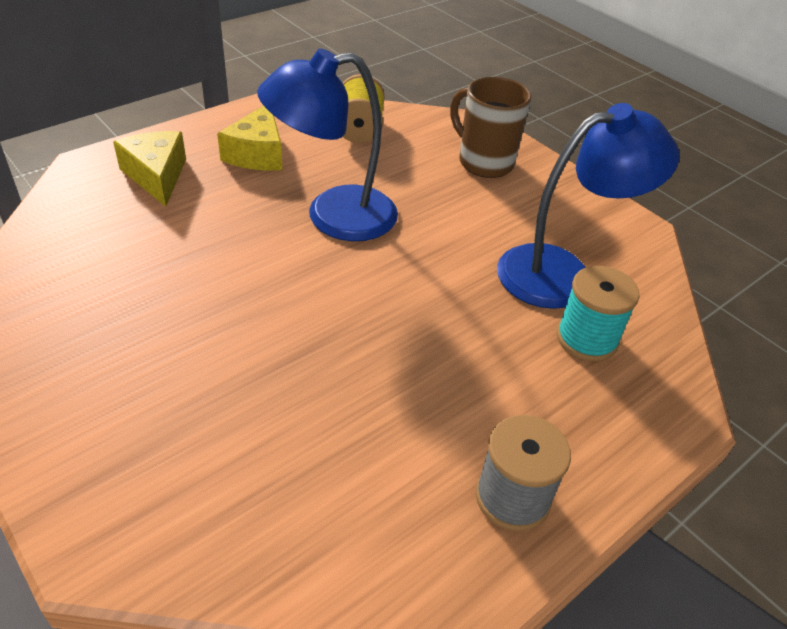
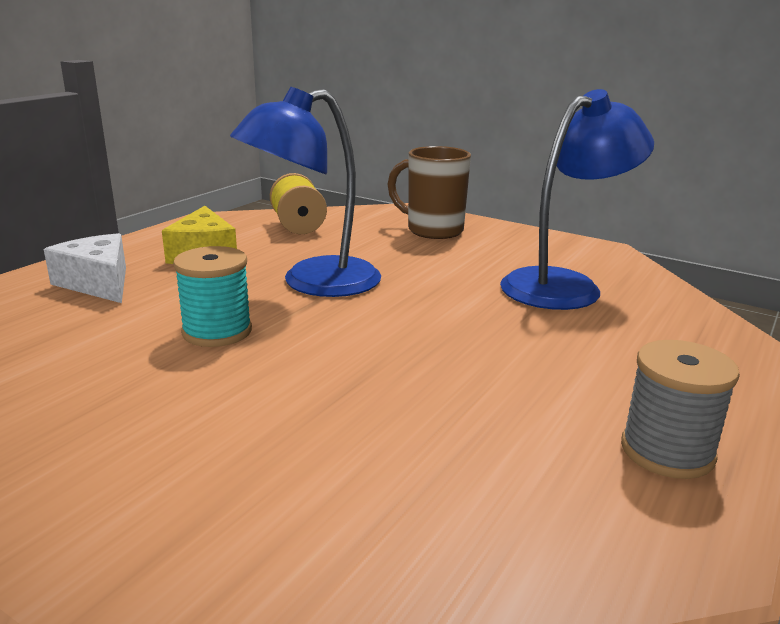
camera: 15 degrees left, 20 degrees down
yellow cheese [113,131,186,207] -> white cheese [44,233,126,303]
turquoise spool [557,266,640,361] -> turquoise spool moved to [173,246,252,347]

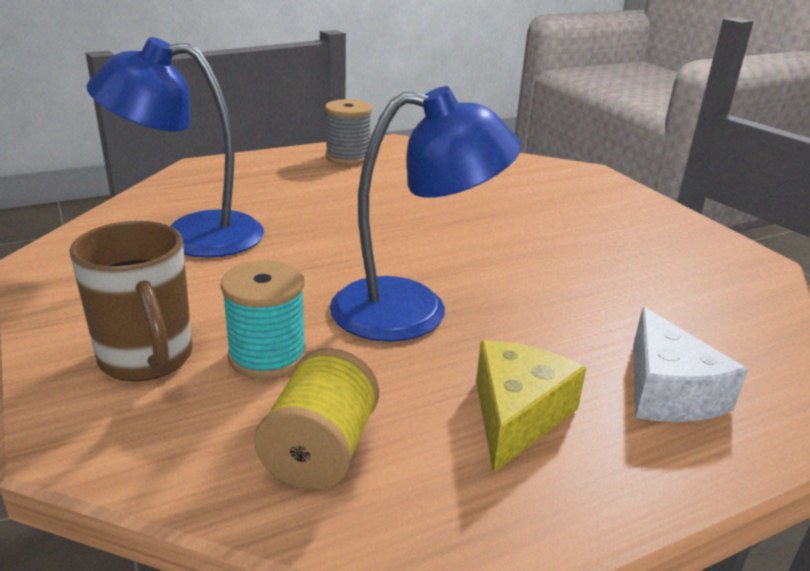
camera: 150 degrees left, 5 degrees up
turquoise spool [173,246,252,347] -> turquoise spool moved to [220,260,306,379]

